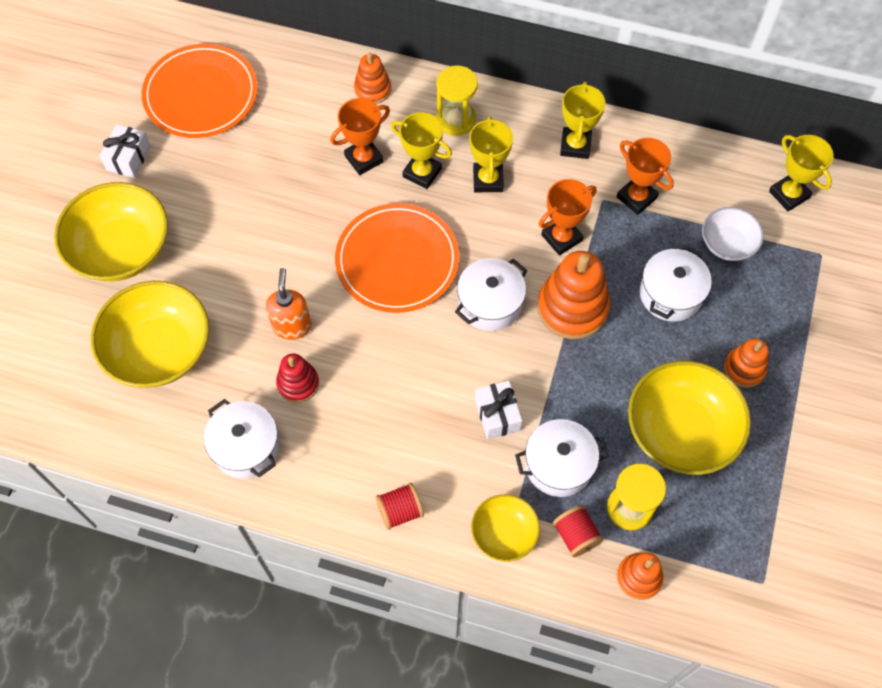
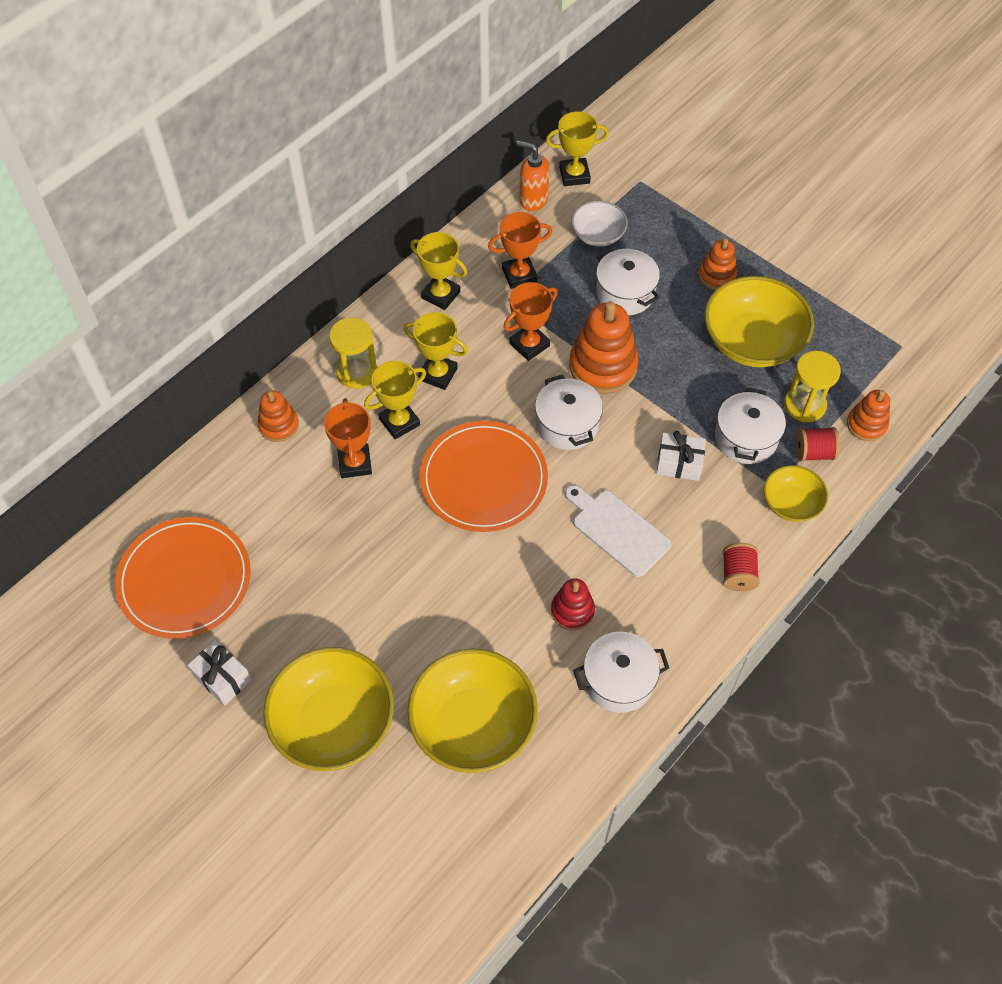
camera: 65 degrees left, 5 degrees down
orange soap dispenser [266,268,311,340] -> orange soap dispenser moved to [516,141,550,211]
orange trophy [539,179,597,256] -> orange trophy turned 60 degrees clockwise [504,282,558,361]
none -> white cutting board [565,485,671,577]

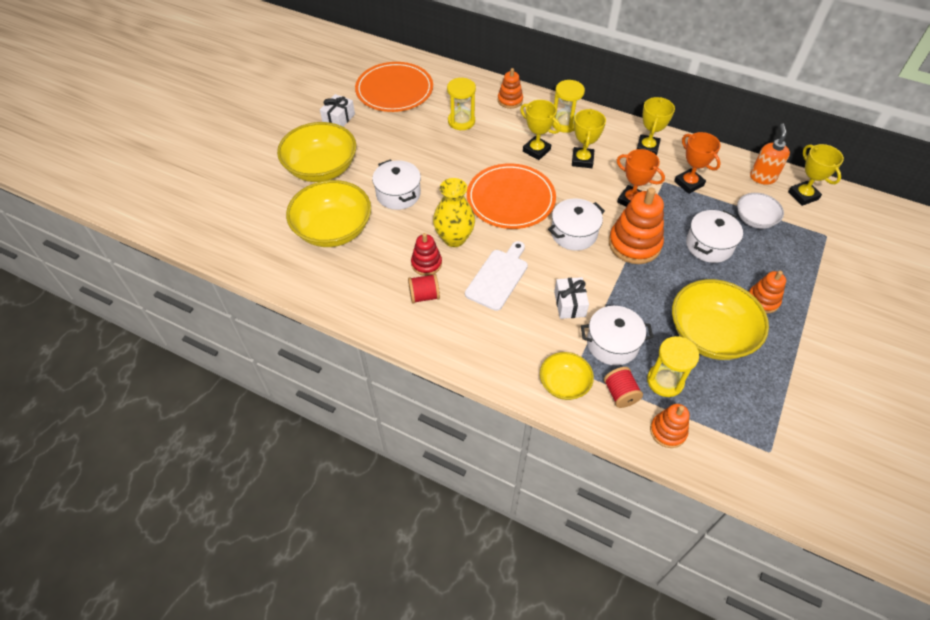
camera: 75 degrees right, 5 degrees down
orange trophy [324,398,372,478] -> none
white pot [573,632,669,713] -> white pot moved to [372,160,421,210]
red spool [723,543,759,591] -> red spool moved to [408,274,440,304]
none -> yellow vase [433,178,475,247]
none -> yellow hourglass [447,78,476,130]

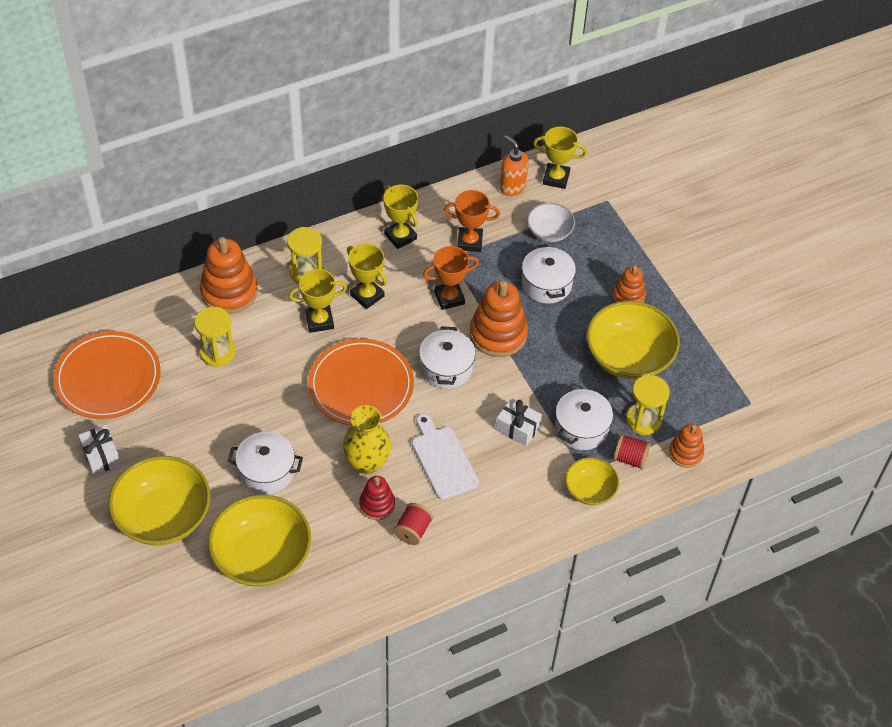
camera: 55 degrees left, 0 degrees up
orange stacking toy [498,68,523,109] -> orange stacking toy [200,237,258,314], size x1.74

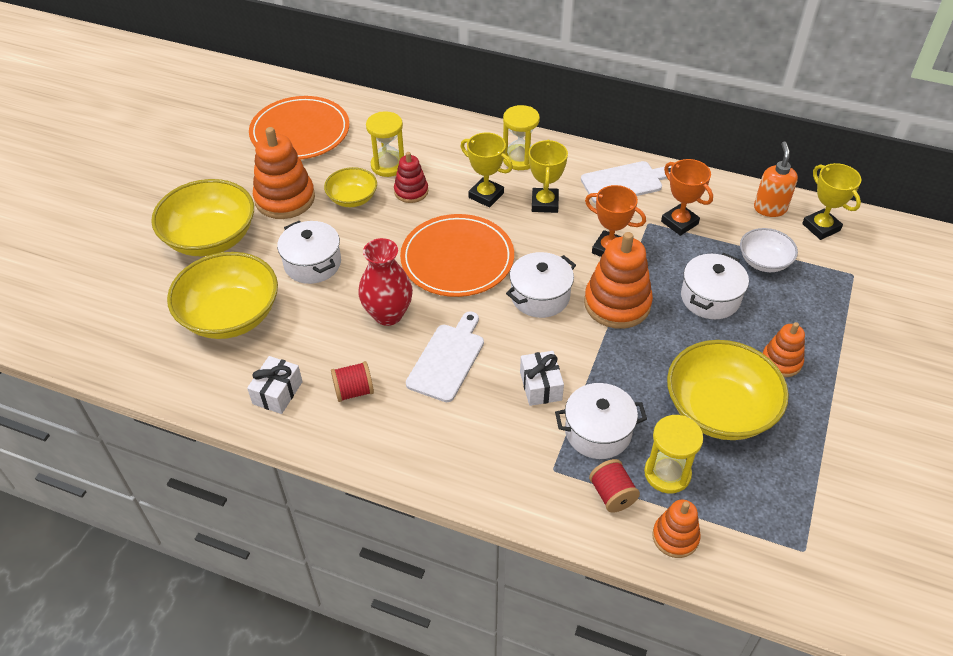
camera: 50 degrees right, 5 degrees down
white gift [78,425,121,475] -> white gift moved to [247,356,303,414]
orange stacking toy [200,237,258,314] -> orange stacking toy moved to [253,127,315,219]
yellow vase [342,405,391,474] -> red vase [358,238,413,326]
red stacking toy [359,476,395,520] -> red stacking toy moved to [394,152,428,203]
yellow trophy [383,185,418,249] -> white cutting board [581,161,672,204]
yellow bowl [565,457,619,505] -> yellow bowl moved to [324,167,377,207]

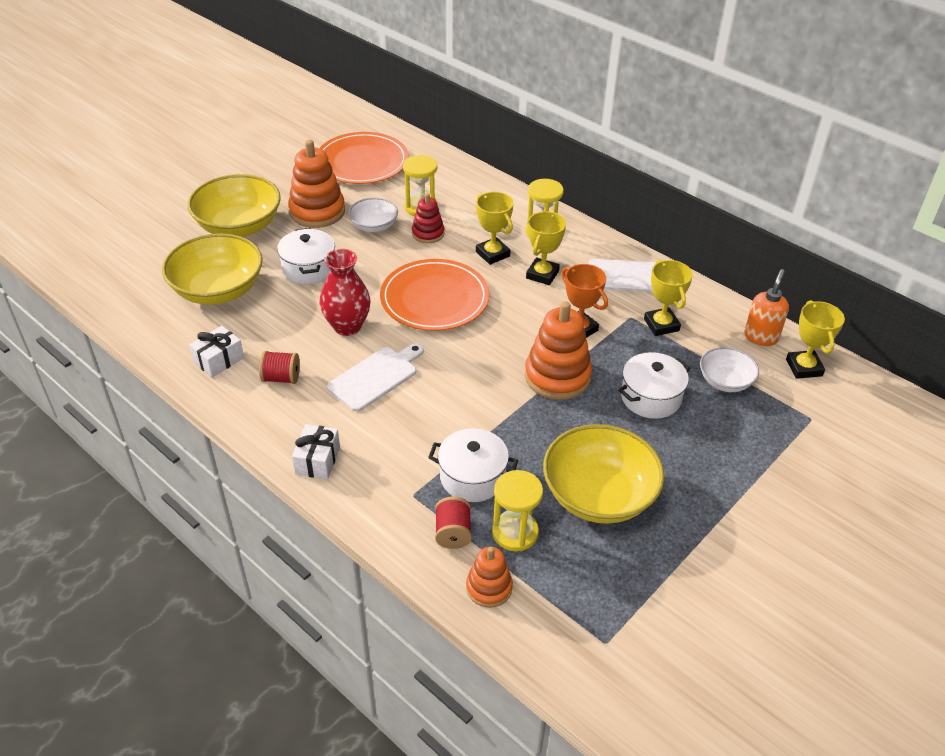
camera: 20 degrees right, 5 degrees down
yellow bowl [324,167,377,207] -> white bowl [348,198,398,232]
white pot [506,252,576,318] -> none
white gift [520,351,564,406] -> white gift moved to [292,424,340,479]
orange trophy [661,159,713,236] -> yellow trophy [644,260,693,336]
orange stacking toy [763,322,805,377] -> none

